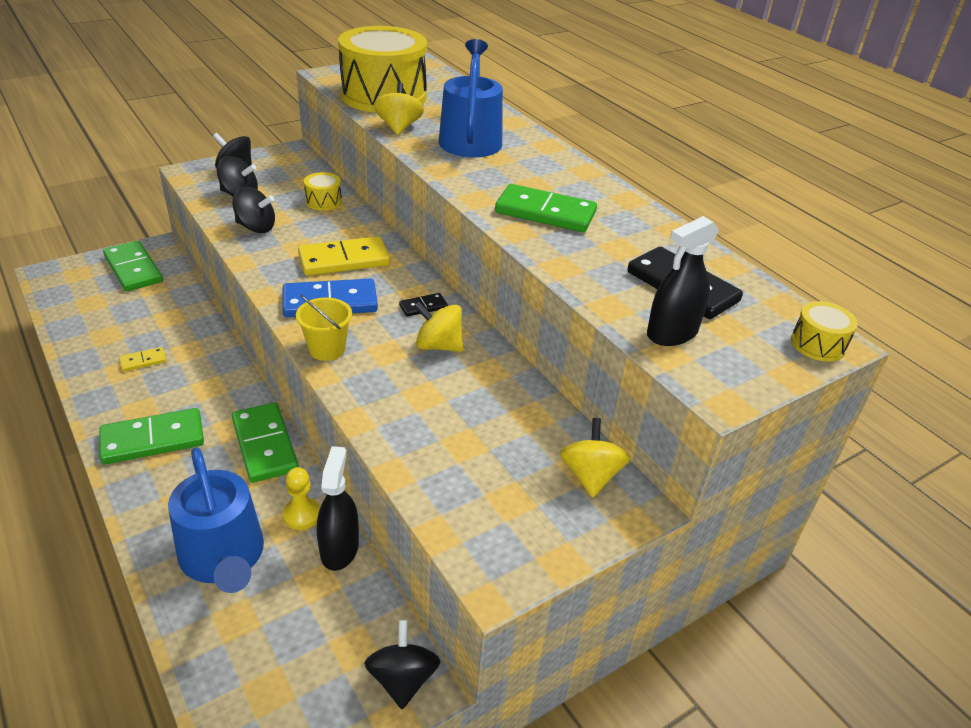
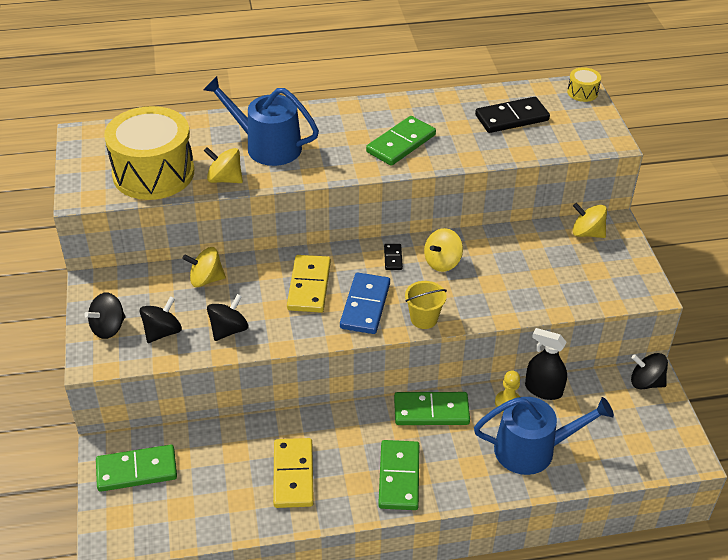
camera: 65 degrees left, 5 degrees up
yellow domino [119,347,166,372] -> yellow domino [273,438,314,508], size x2.05
yellow drum [304,172,342,211] -> yellow spinning top [182,247,226,287]
black spray bottle [647,216,719,346] -> none

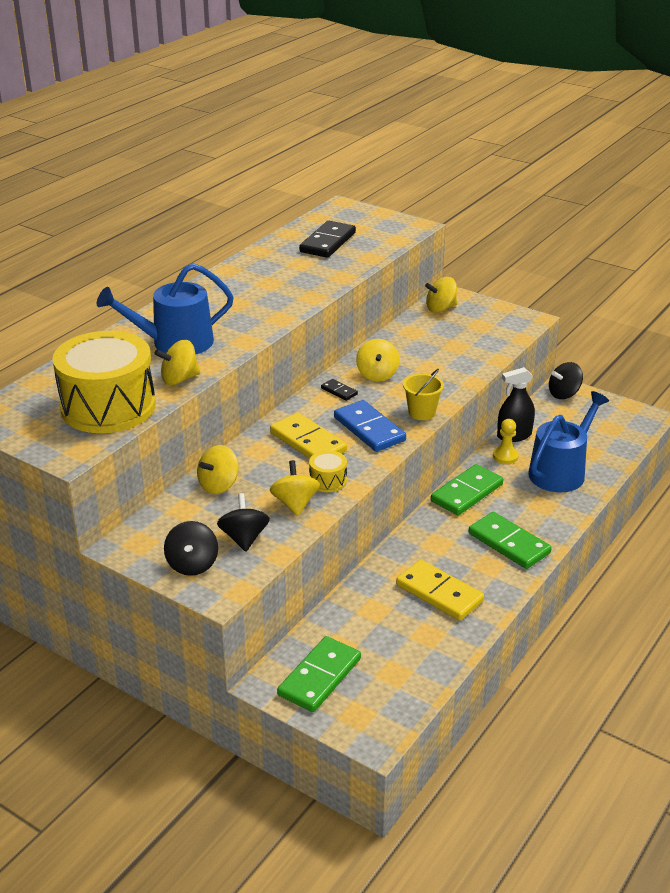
camera: 45 degrees left, 10 degrees down
black spinning top [207,294,248,341] -> yellow spinning top [270,460,320,516]
green domino [366,116,436,166] -> none
yellow drum [567,67,601,102] -> yellow drum moved to [309,450,347,492]

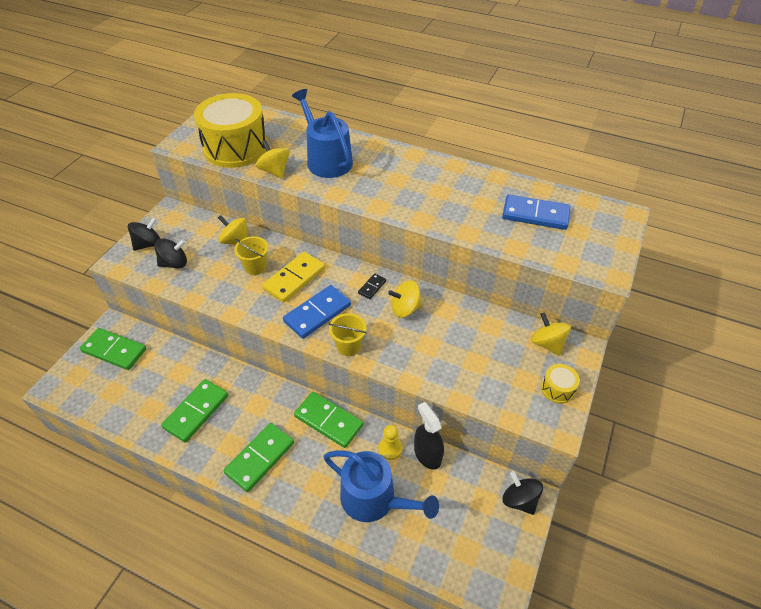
camera: 80 degrees right, 15 degrees up
black spinning top [164,521,218,576] -> black spinning top turned 150 degrees clockwise [128,217,160,251]
yellow spinning top [270,460,320,516] -> none
black domino [299,221,356,258] -> blue domino [502,195,570,230]
yellow drum [309,450,347,492] -> yellow drum moved to [541,364,580,404]
yellow domino [396,560,484,621] -> green domino [161,379,228,443]
none -> yellow bucket [234,236,268,275]

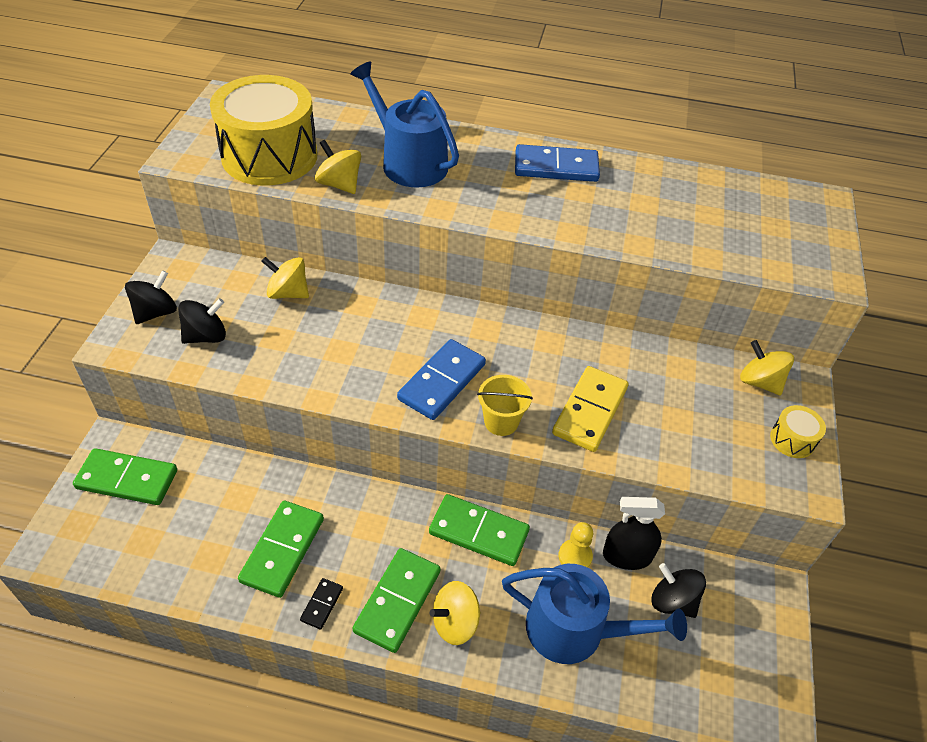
camera: 15 degrees left, 0 degrees up
yellow bucket [234,236,268,275] -> none
yellow domino [262,252,325,303] -> yellow domino moved to [552,366,628,452]
black domino [358,274,386,299] -> black domino moved to [300,578,343,630]
yellow spinning top [388,280,422,318] -> yellow spinning top moved to [430,581,481,645]
black spray bottle [414,402,444,470] -> black spray bottle turned 45 degrees counterclockwise [603,497,665,570]
blue domino [502,195,570,230] -> blue domino moved to [515,144,600,182]
black spinning top [502,471,543,515] -> black spinning top moved to [651,563,706,618]

